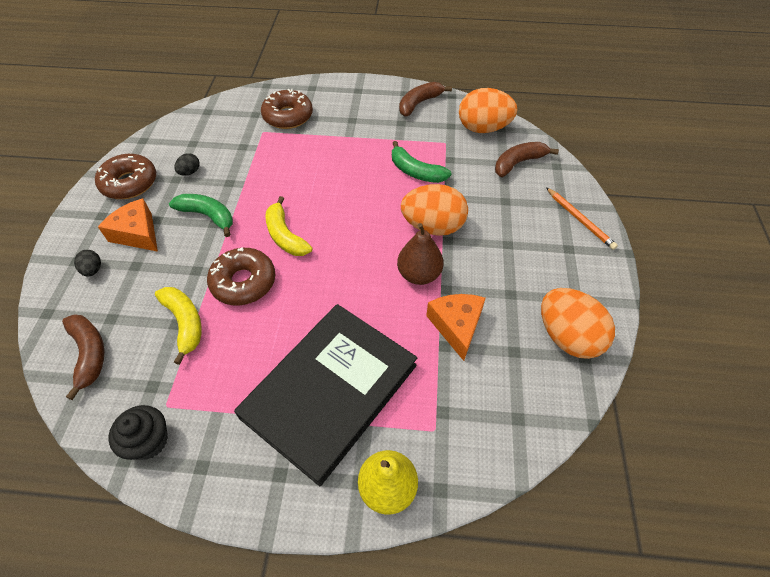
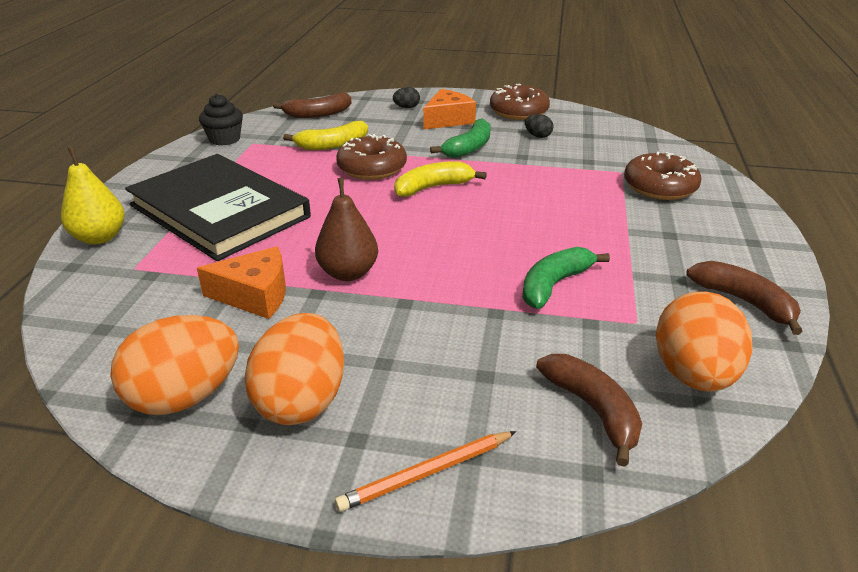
camera: 95 degrees right, 20 degrees down
orange egg [401,184,468,236] -> orange egg moved to [244,313,344,425]

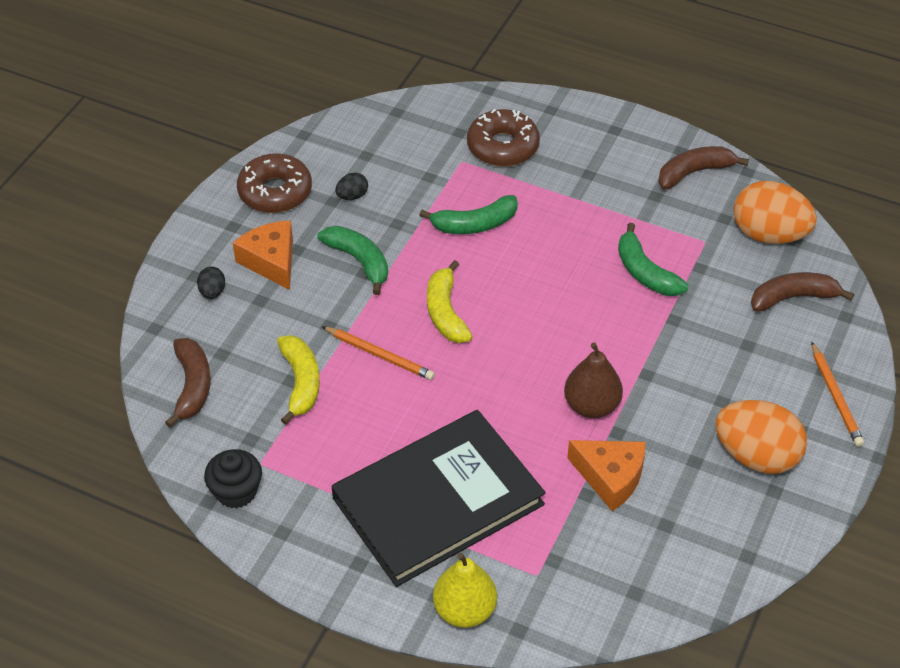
camera: 75 degrees left, 15 degrees up
orange egg [110,315,239,415] -> none
orange cheese [197,246,286,319] -> orange cheese turned 105 degrees clockwise [567,440,646,511]
brown donut [336,134,407,180] -> orange pencil [322,326,435,380]
none -> green banana [420,195,518,234]

